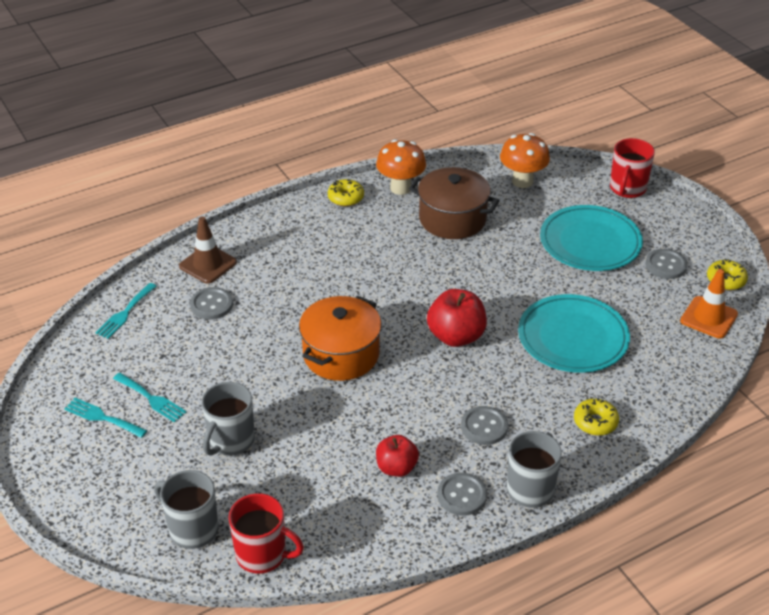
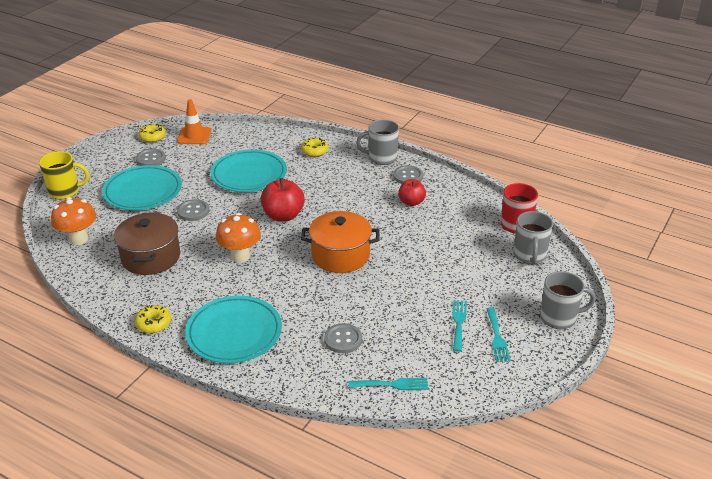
camera: 120 degrees left, 5 degrees down
brown traffic cone [179,216,237,284] -> none
grey mug [202,382,255,456] -> grey mug moved to [540,271,596,329]
orange mushroom [376,139,426,195] -> orange mushroom moved to [216,213,261,263]
grey button [461,406,508,445] -> grey button moved to [177,199,209,221]
red mug [610,138,655,198] -> yellow mug [39,151,89,199]
none -> turquoise plate [185,296,282,363]

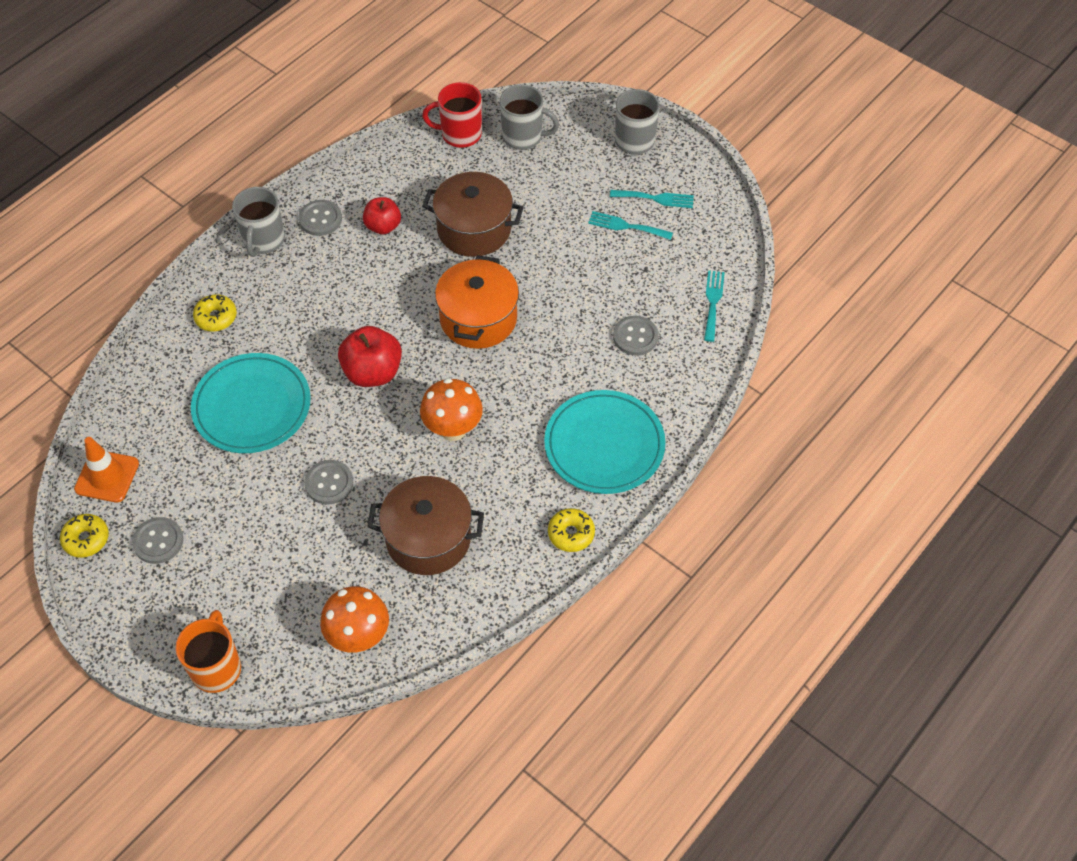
camera: 80 degrees left, 20 degrees up
yellow mug [39,151,89,199] -> orange mug [175,610,241,693]
turquoise plate [102,165,182,210] -> none
none -> brown pot [422,172,524,257]

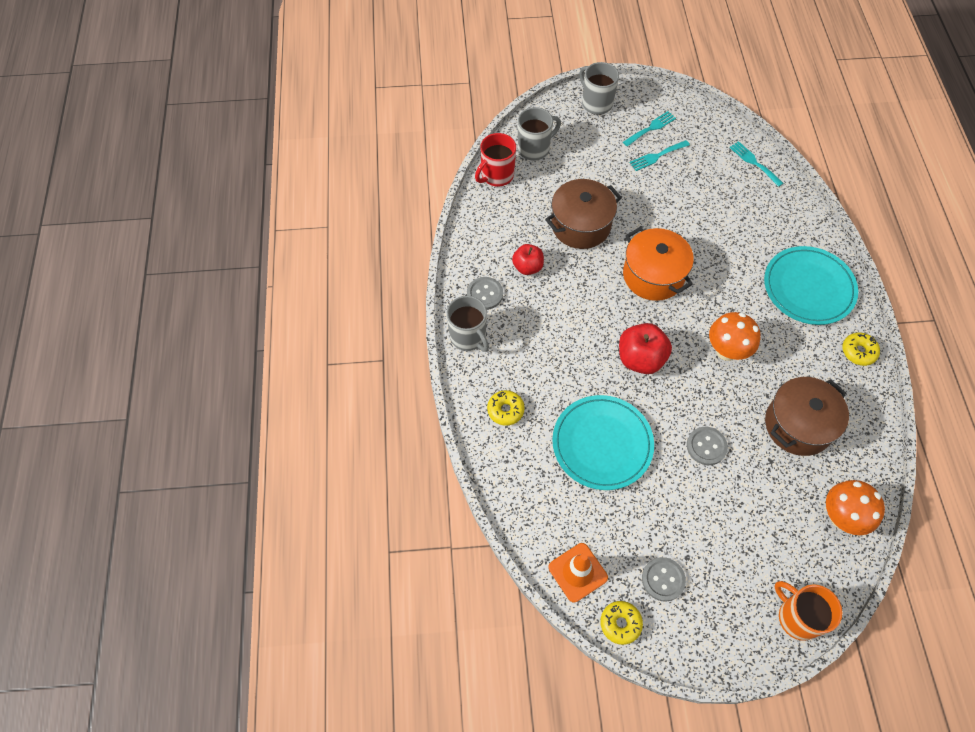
camera: 45 degrees left, 5 degrees up
grey button [613,316,658,355] -> none

